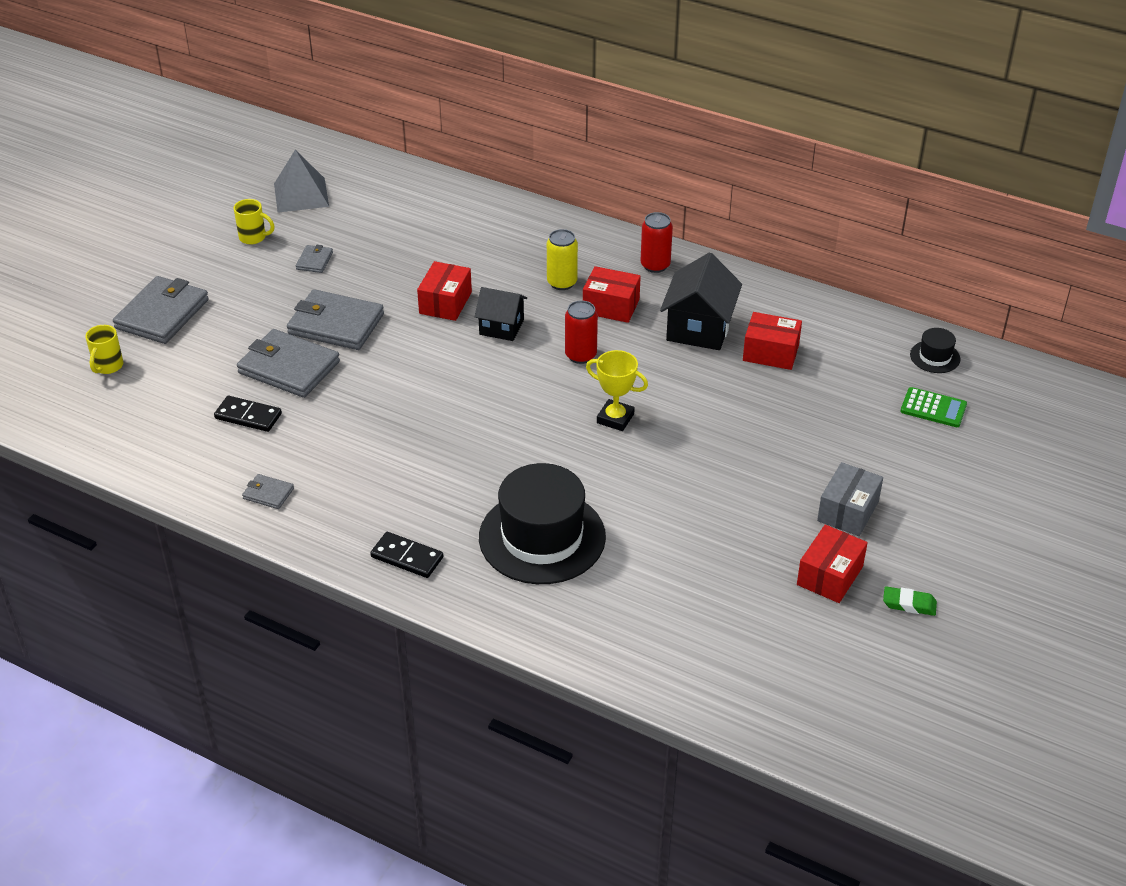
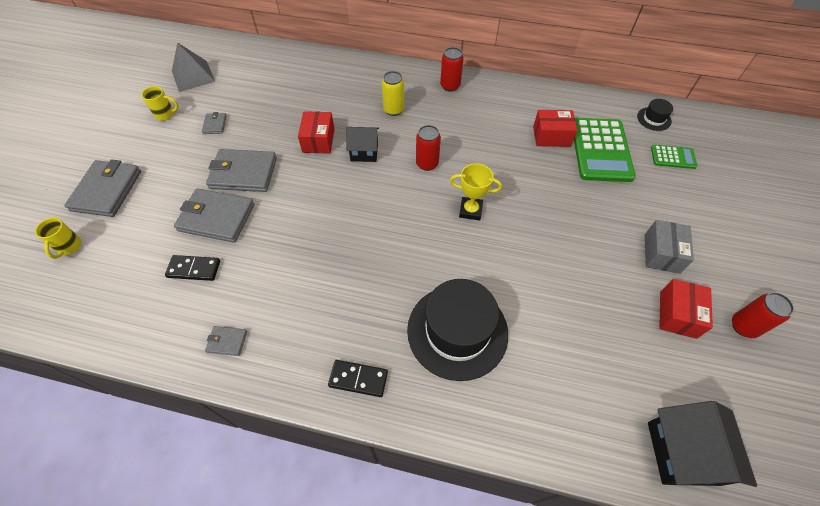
camera: 15 degrees left, 15 degrees up
red box [583,266,641,323] -> none
black house [660,253,742,350] -> black house moved to [648,401,757,487]
green eraser [883,586,937,616] -> red can [732,292,794,338]
none -> green calculator [574,118,636,182]

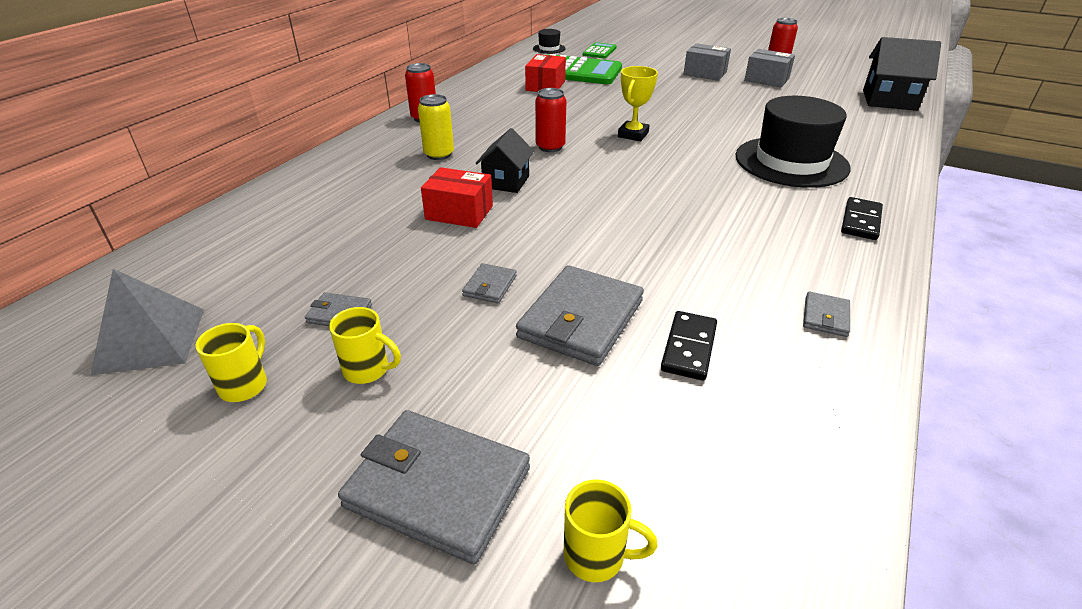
camera: 75 degrees left, 20 degrees down
grey wallet [206,149,277,192] -> grey wallet [462,263,517,303], size x0.47
red box [659,279,713,339] -> grey box [744,49,795,88]
none -> yellow mug [329,307,401,384]

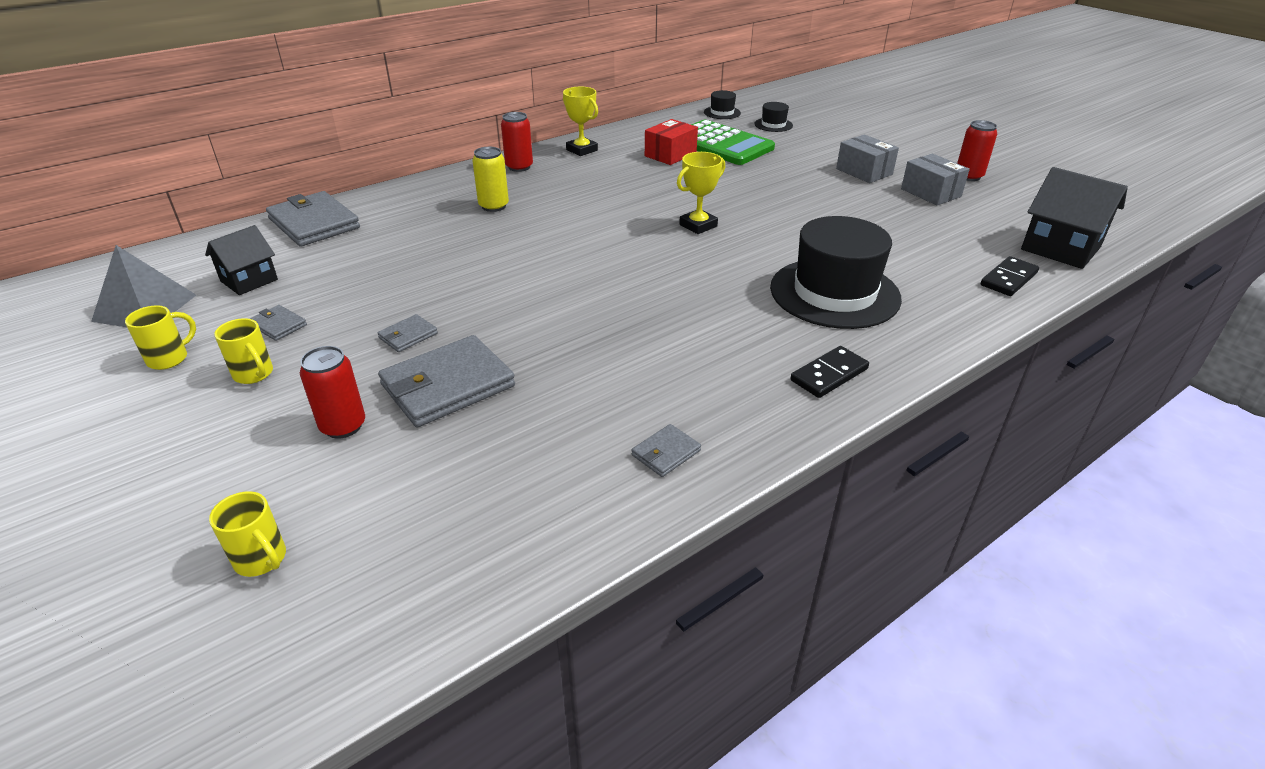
camera: 25 degrees right, 0 degrees up
grey wallet [338,410,530,565] -> grey wallet moved to [266,191,360,247]
red box [421,167,493,228] -> none
black house [475,128,534,193] -> black house moved to [205,225,278,295]
red can [535,88,567,152] -> red can moved to [300,346,365,439]
green calculator [583,42,617,58] -> black hat [754,102,793,132]
black domino [661,311,717,381] -> black domino moved to [981,256,1039,296]
none -> yellow trophy [563,87,598,156]

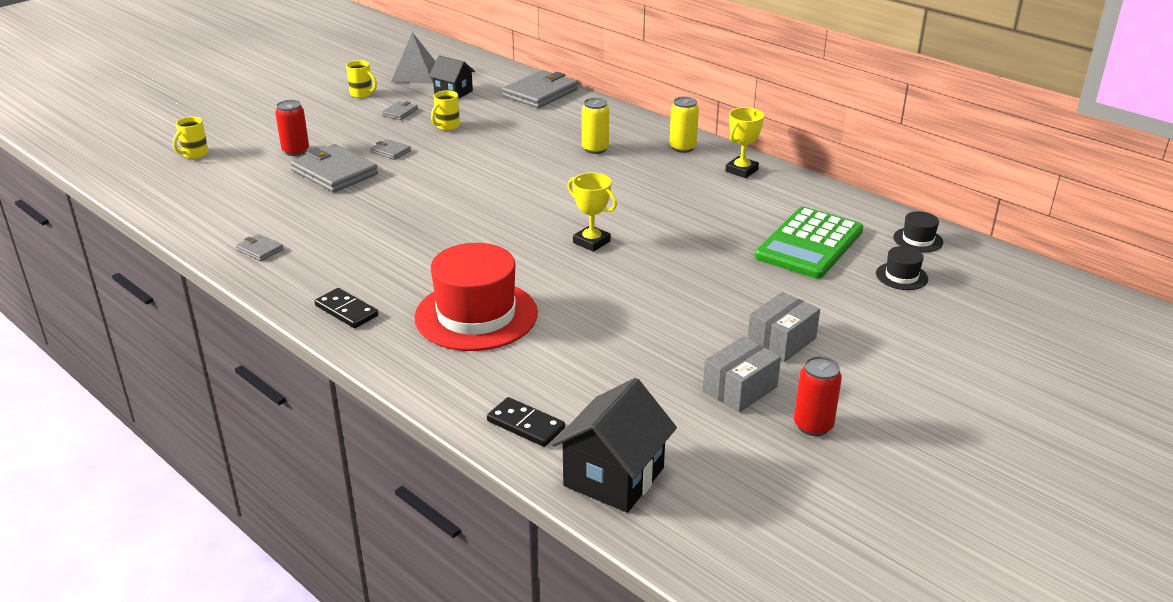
camera: 80 degrees right, 5 degrees down
yellow mug [214,318,273,384] -> yellow mug moved to [431,90,460,130]
red can [501,112,533,172] -> yellow can [670,97,699,153]
red box [645,119,698,165] -> none
black hat [770,216,902,329] -> red hat [414,243,538,351]

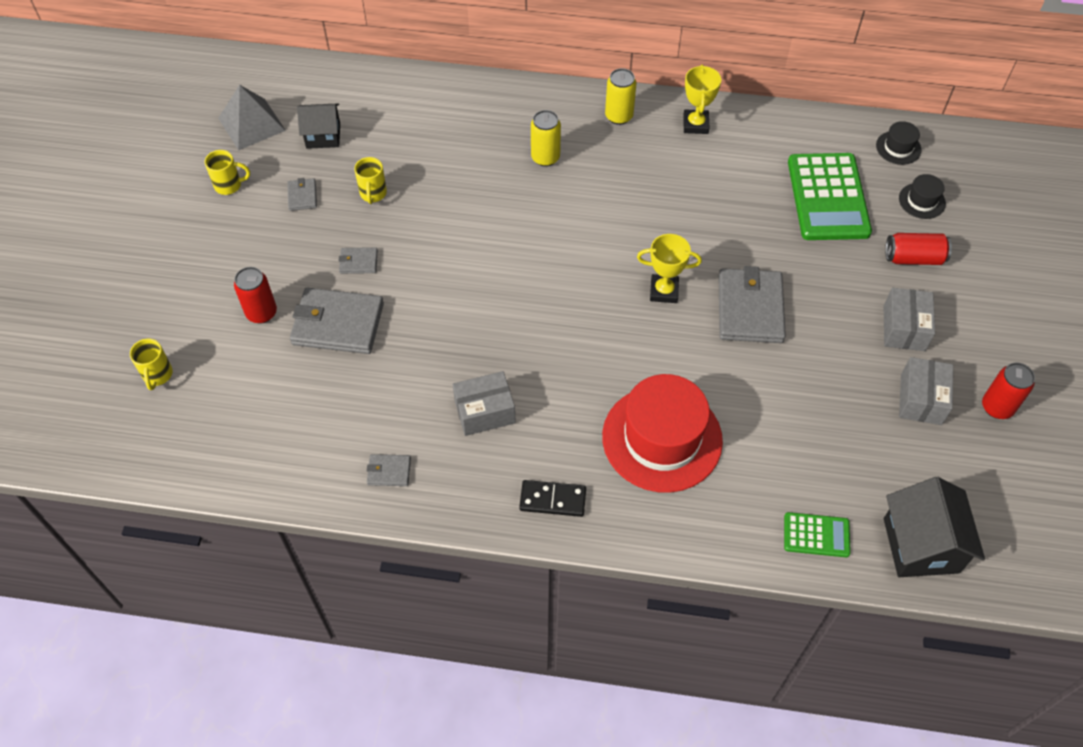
camera: 35 degrees left, 25 degrees up
black domino [487,397,565,447] -> green calculator [784,512,851,557]
grey wallet [502,70,578,108] -> grey wallet moved to [719,266,786,343]
none -> grey box [452,371,516,436]
none -> red can [885,233,952,265]

